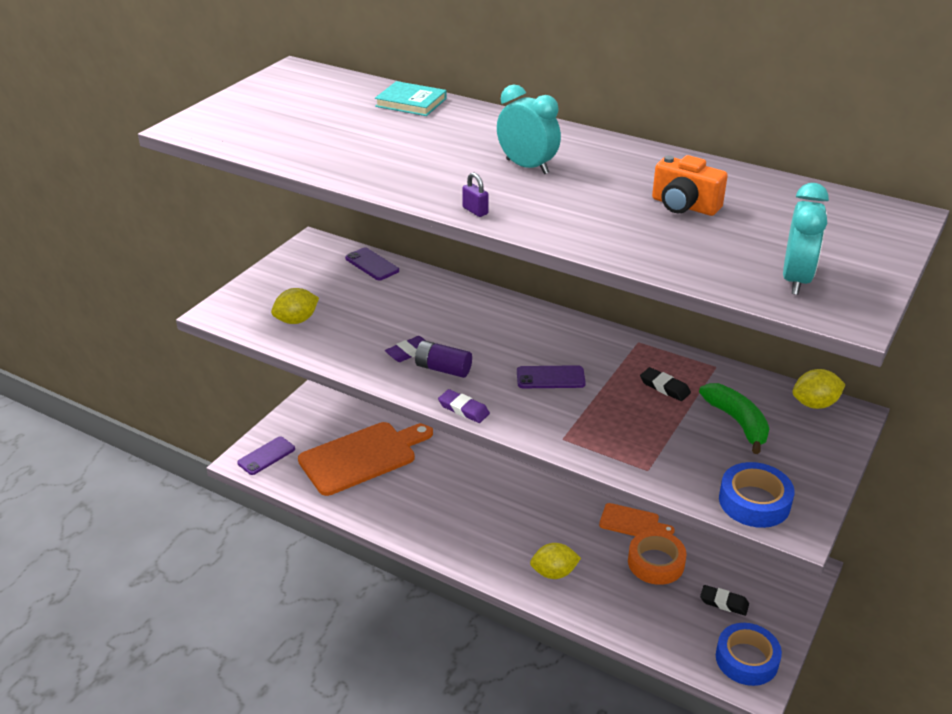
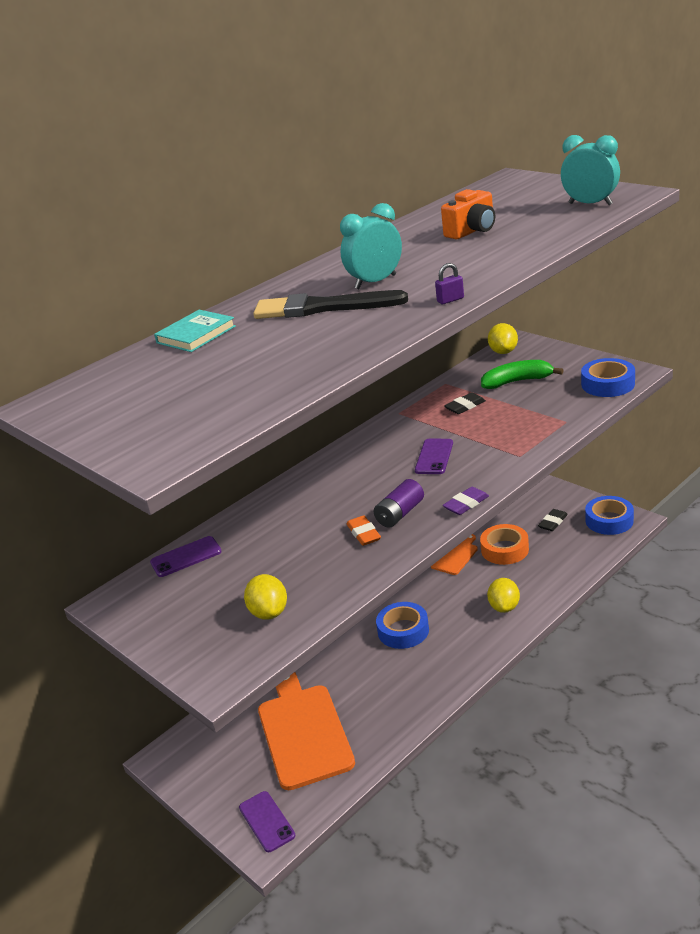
camera: 70 degrees left, 5 degrees down
purple eraser [385,336,426,362] -> orange eraser [347,515,381,546]
none -> black brush [253,290,408,319]
none -> blue tape [376,602,429,649]

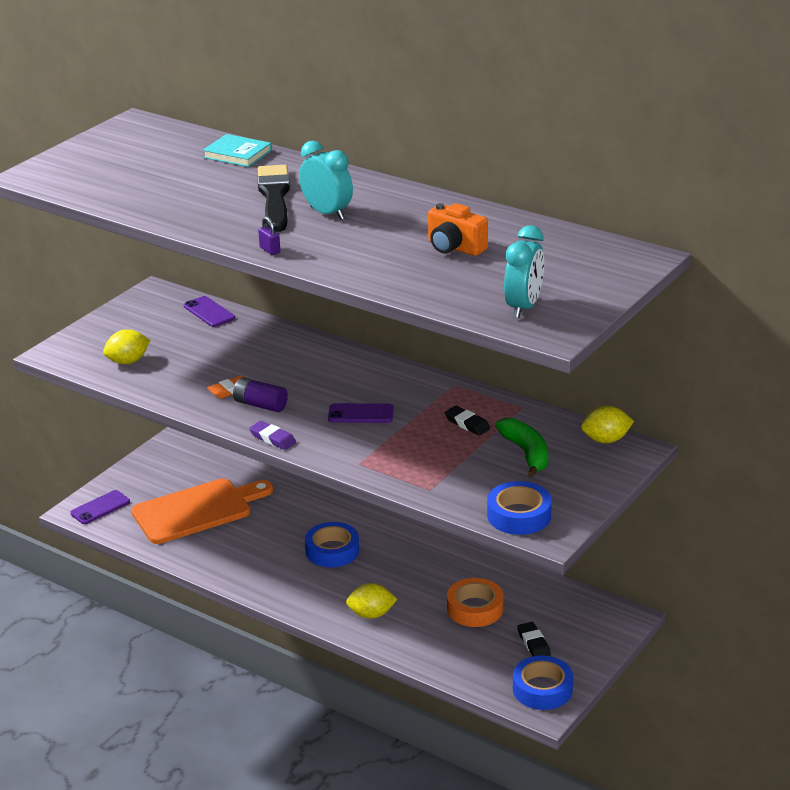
camera: 75 degrees right, 0 degrees up
orange cutting board [431,534,478,575] -> none
black eraser [538,509,568,531] -> black eraser turned 45 degrees clockwise [517,622,551,656]

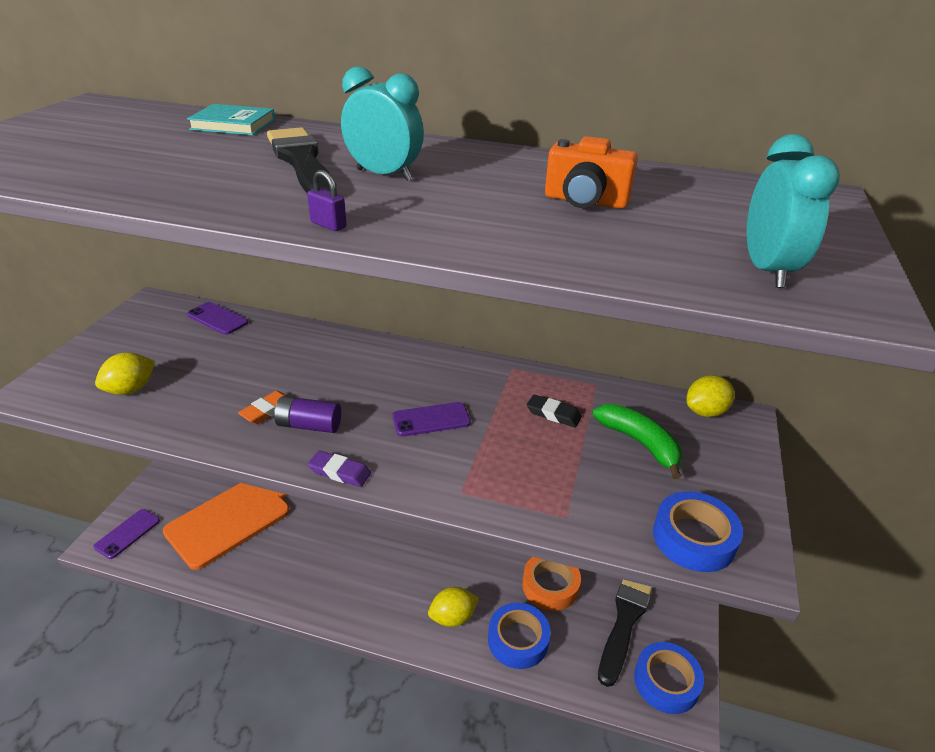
camera: 20 degrees left, 5 degrees up
blue tape [305,522,359,567] -> blue tape moved to [488,603,551,669]
black eraser [517,622,551,656] -> black brush [598,580,652,687]

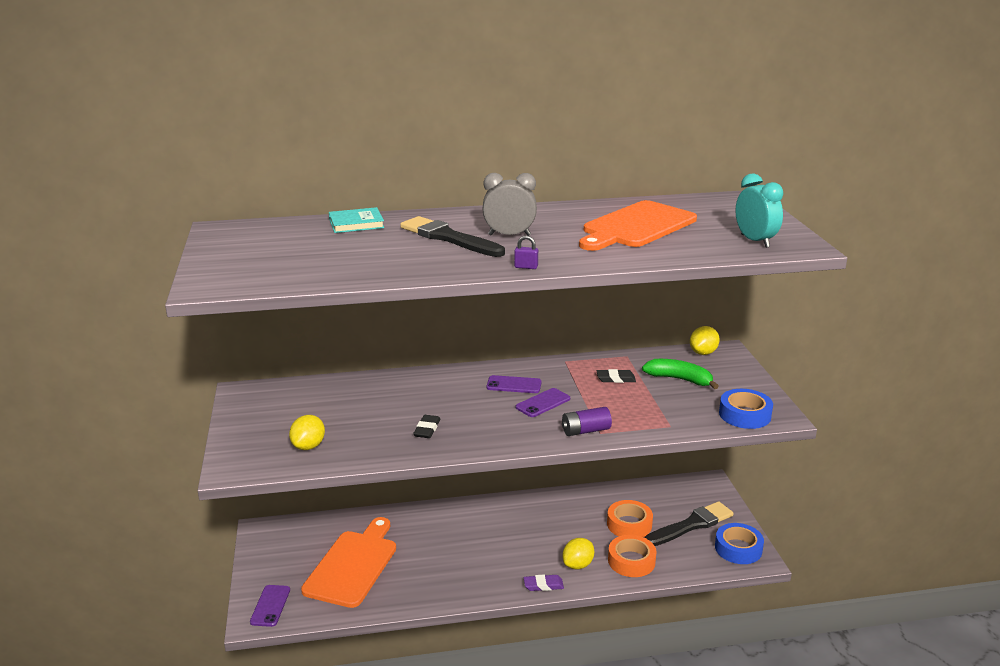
camera: 25 degrees left, 10 degrees down
purple phone [187,302,248,335] -> purple phone moved to [486,375,542,393]
orange eraser [238,391,288,424] -> black eraser [413,415,440,438]
purple battery [274,396,341,433] -> purple battery moved to [562,407,612,436]
purple eraser [308,450,371,487] -> purple eraser moved to [523,575,564,591]
turquoise clock [341,66,424,181] -> grey clock [482,173,537,236]
blue tape [488,603,551,669] -> orange tape [608,535,657,577]
orange camera [545,136,638,209] -> orange cutting board [579,200,697,251]
black brush [598,580,652,687] -> black brush turned 60 degrees clockwise [644,501,734,546]

